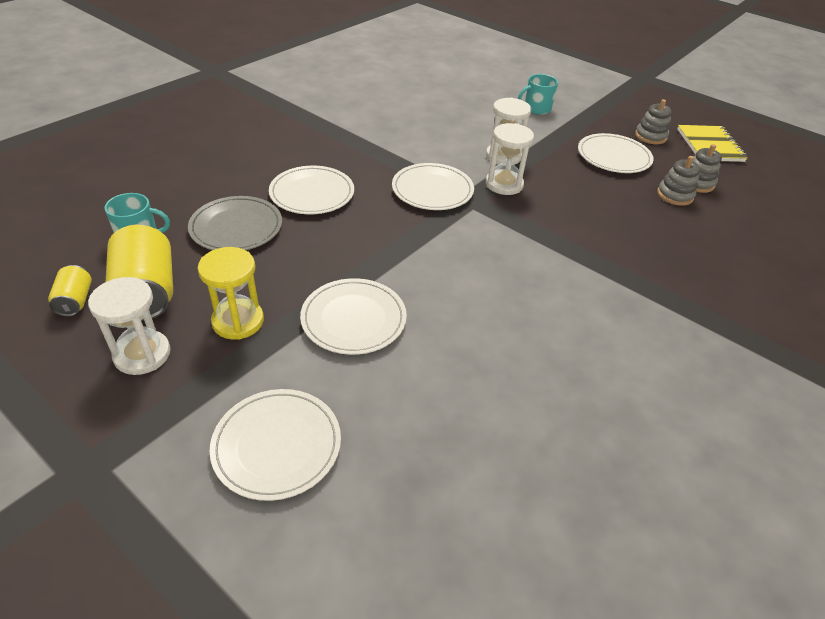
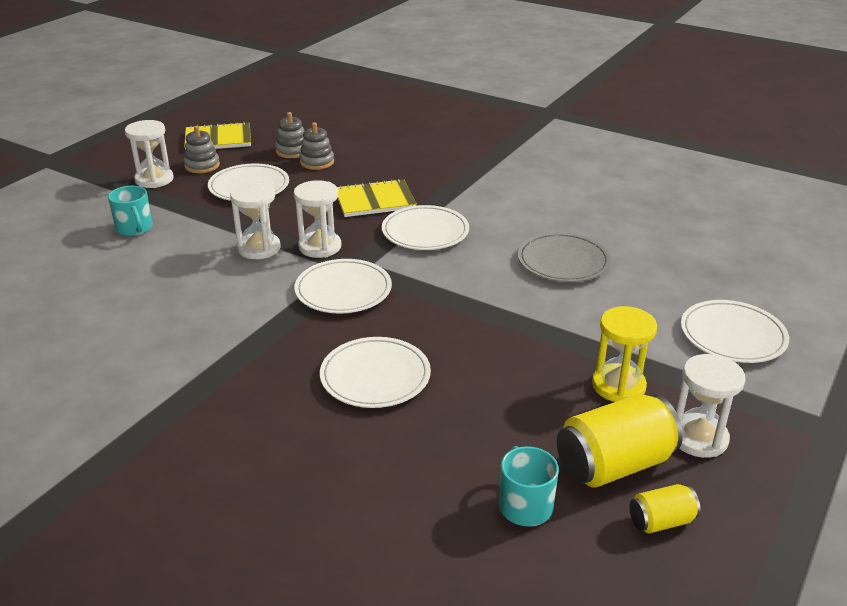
camera: 95 degrees left, 10 degrees down
grey plate [188,196,282,250] -> grey plate moved to [518,232,611,282]
white plate [300,278,407,355] -> white plate moved to [382,205,469,250]
none -> white hourglass [125,120,174,188]
none -> yellow notebook [337,178,417,217]

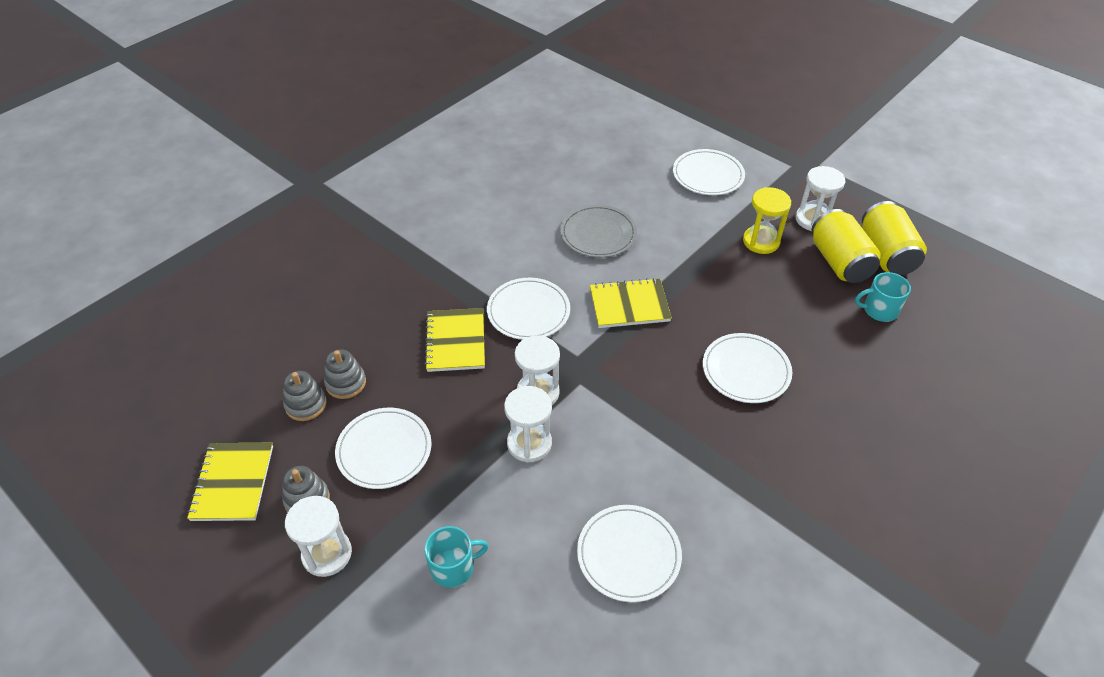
camera: 80 degrees left, 15 degrees up
white plate [294,259,392,314] -> white plate moved to [577,505,682,602]
yellow can [629,484,700,534] -> yellow can [862,201,927,275], size x1.93
none -> yellow notebook [590,278,672,328]

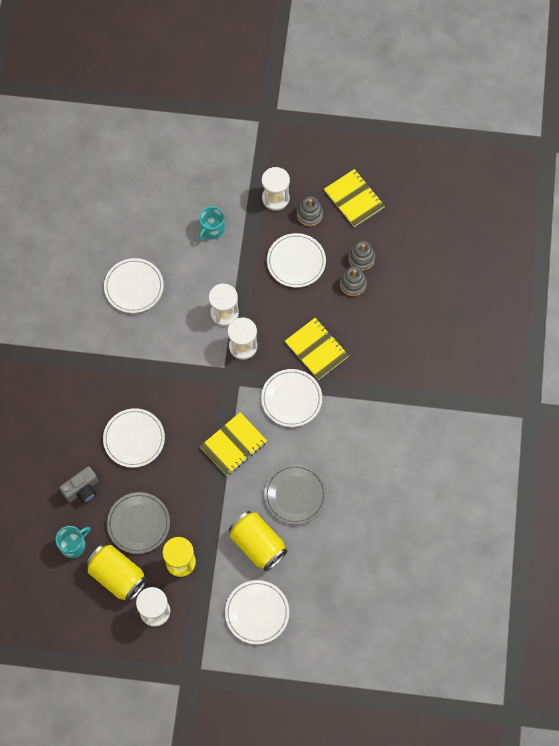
camera: 145 degrees right, 20 degrees up
yellow can [862,201,927,275] -> yellow can moved to [229,511,288,571]
none -> grey camera [60,466,98,504]
none -> grey plate [107,492,170,554]

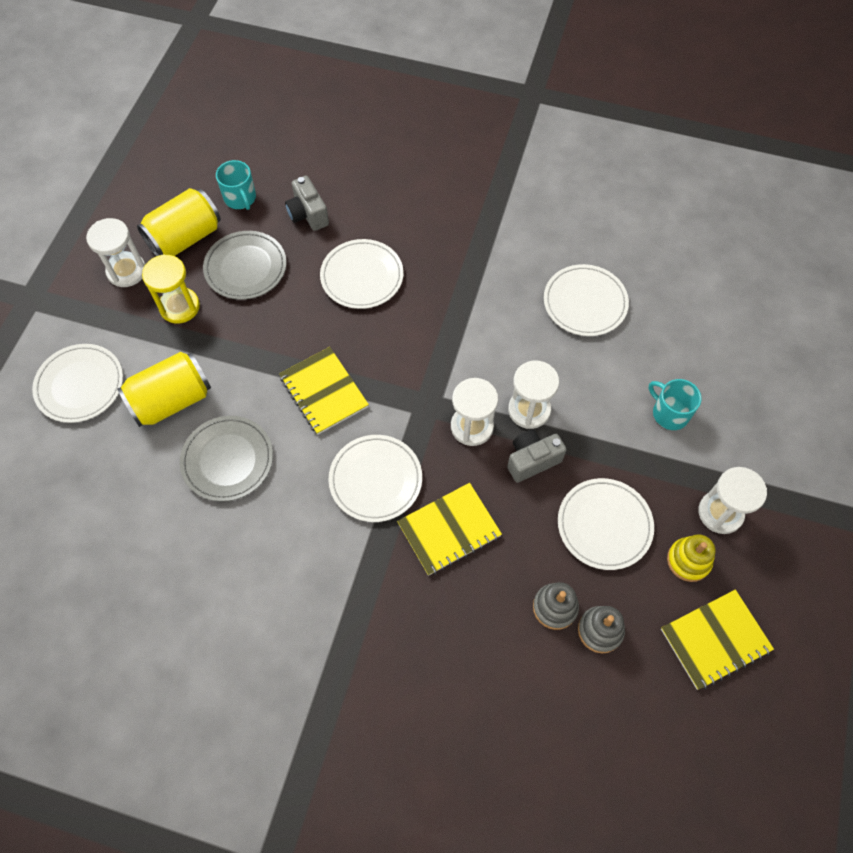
camera: 100 degrees right, 5 degrees down
grey stacking toy [297,196,323,226] -> yellow stacking toy [667,534,716,582]
none -> grey camera [507,430,567,483]

